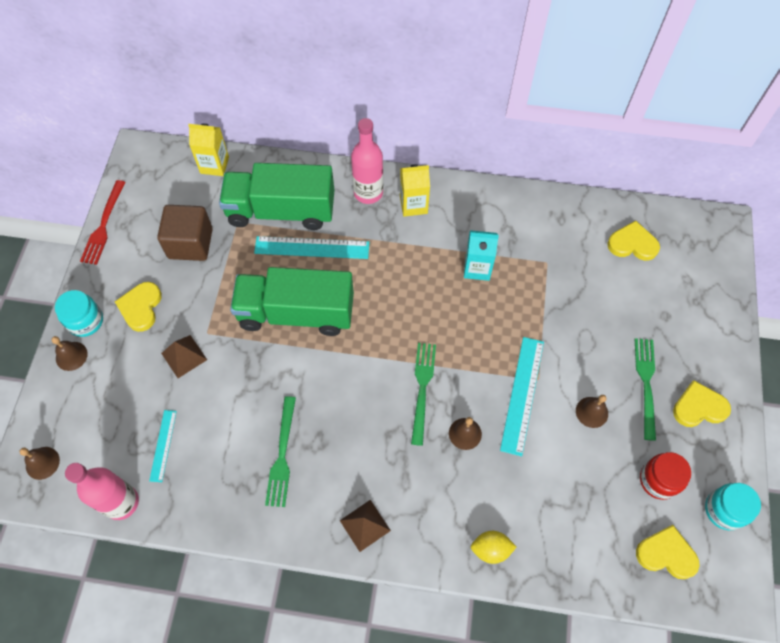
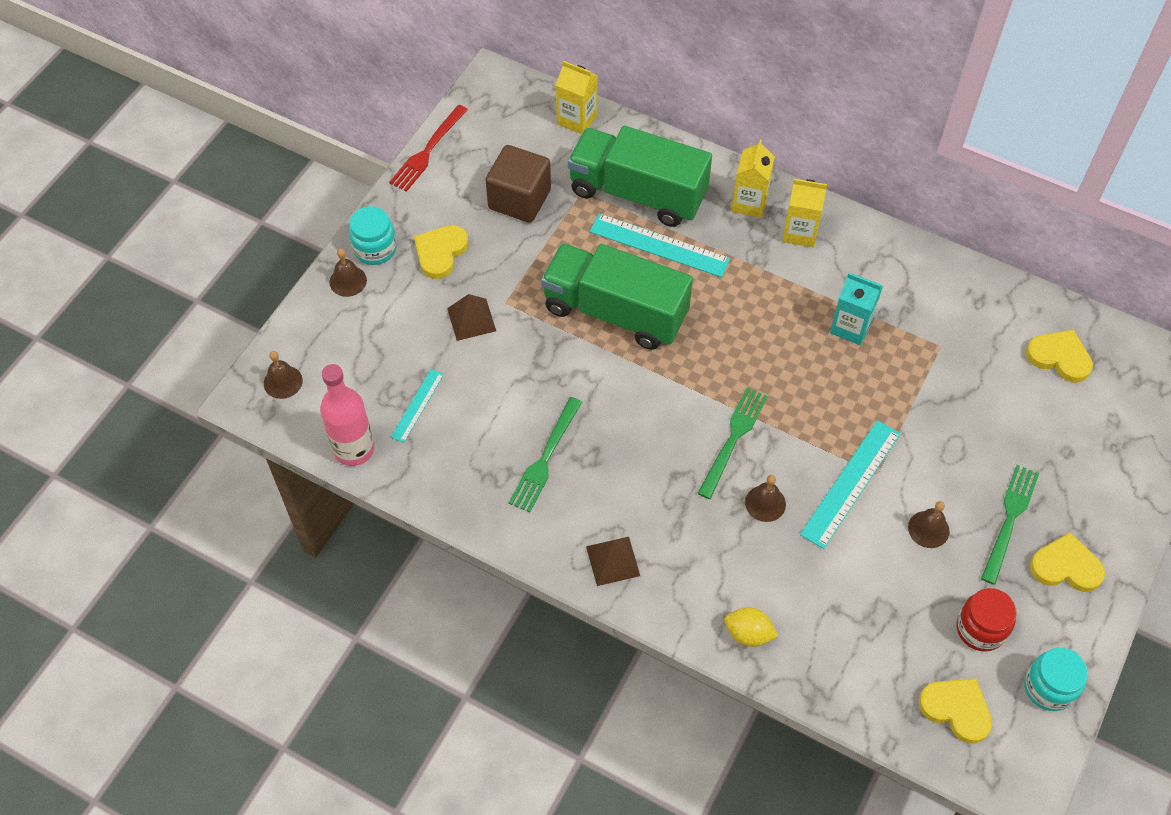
camera: 20 degrees right, 5 degrees down
pink bottle [351,118,383,204] -> yellow carton [731,140,775,218]

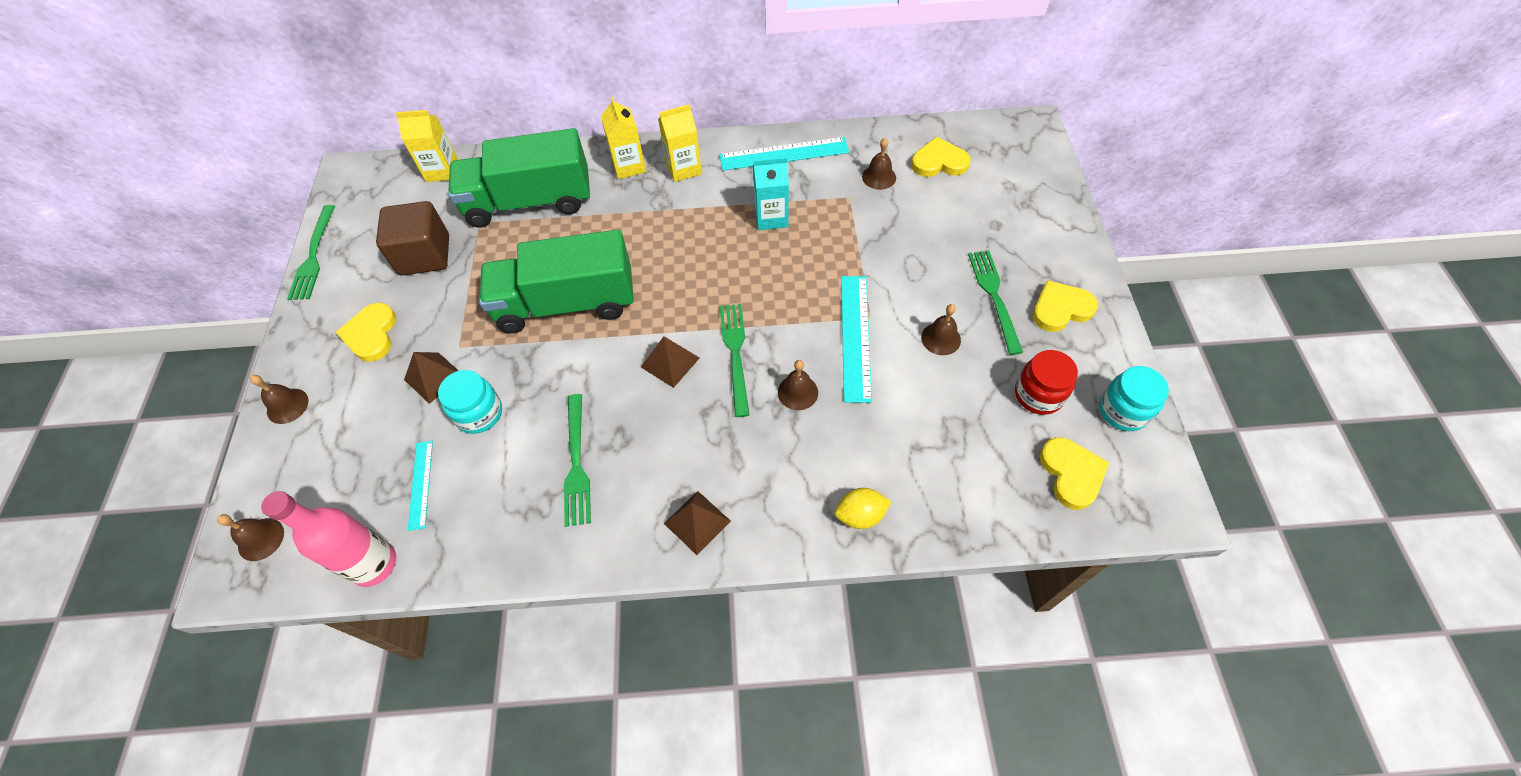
camera: 30 degrees left, 0 degrees up
turquoise jar [349,206,397,265] -> turquoise jar moved to [438,370,502,434]
red fork [389,105,468,192] -> green fork [287,205,335,300]
turquoise ruler [589,214,730,277] -> turquoise ruler moved to [719,137,849,171]
yellow heart [919,678,992,744] -> yellow heart turned 75 degrees clockwise [1039,437,1109,510]
none -> brown pyramid [641,336,699,388]
none -> brown bell [862,138,896,190]

